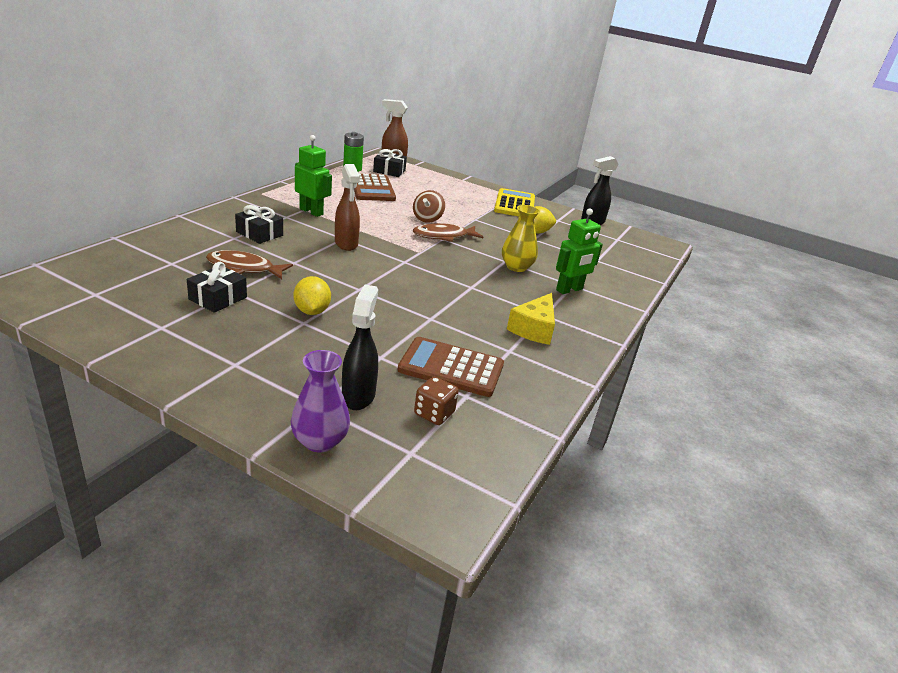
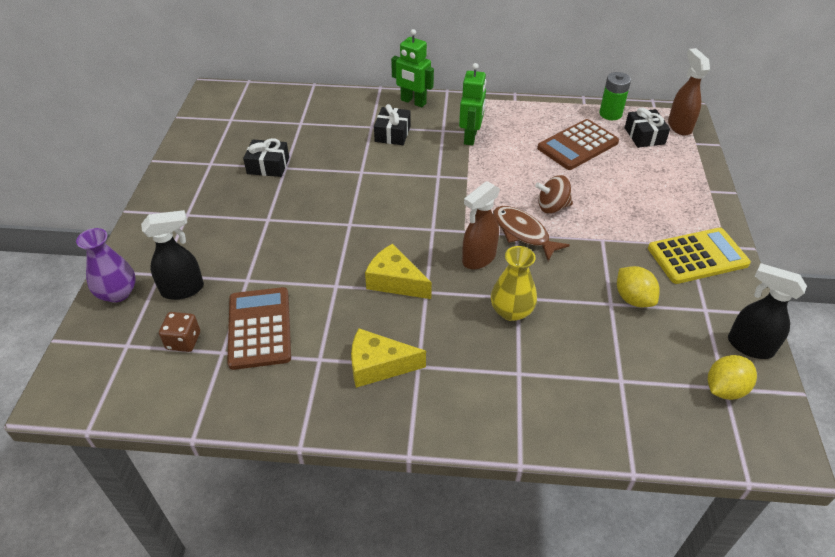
camera: 70 degrees right, 15 degrees up
brown fish [206,250,293,279] -> none
yellow lemon [293,276,331,315] -> yellow lemon moved to [708,355,757,400]
brown spray bottle [335,164,360,251] -> brown spray bottle moved to [462,181,500,269]
green robot [556,208,603,294] -> green robot moved to [391,29,434,107]
none -> yellow cheese [365,244,432,299]

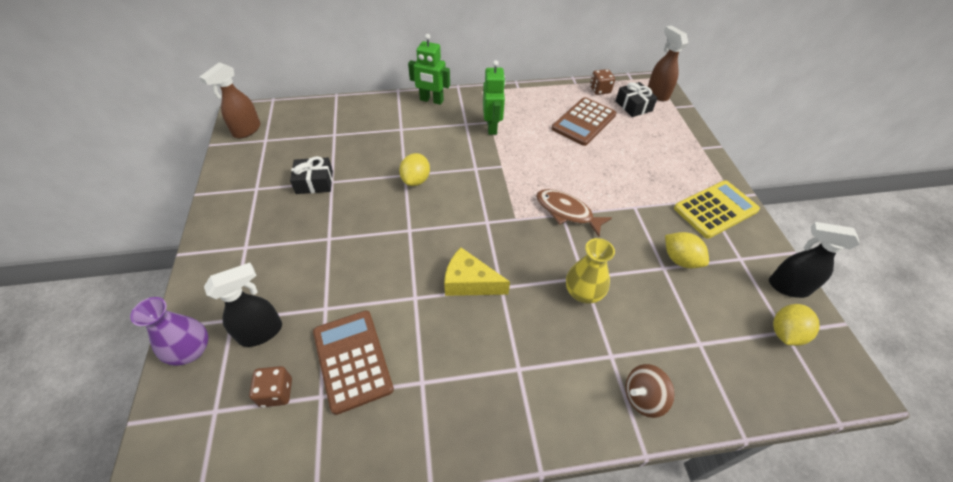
camera: 15 degrees left, 5 degrees up
yellow cheese [351,328,426,388] -> none
black gift [374,104,411,145] -> none
brown spray bottle [462,181,500,269] -> brown spray bottle moved to [199,62,260,138]
brown spinning top [535,175,573,213] -> brown spinning top moved to [626,364,675,418]
green battery [599,72,631,120] -> brown dice [590,69,615,95]
none -> yellow lemon [399,153,430,186]

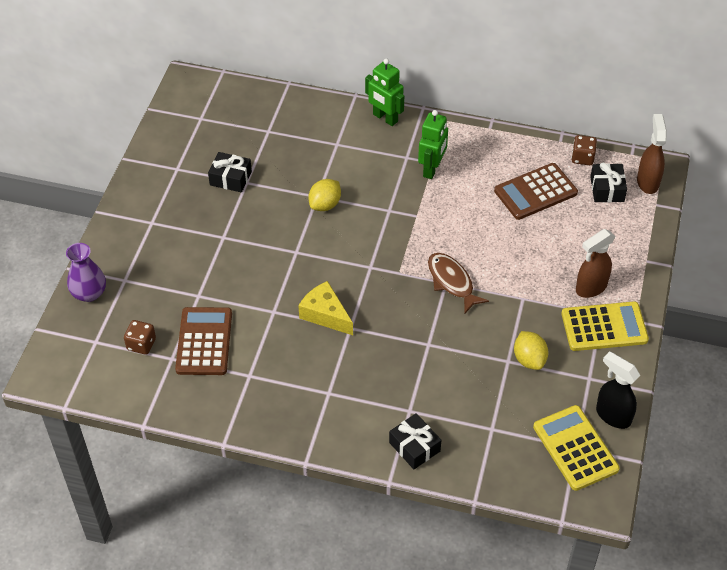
camera: 25 degrees right, 0 degrees up
brown spray bottle [199,62,260,138] -> brown spray bottle moved to [576,229,616,298]
black spray bottle [204,263,282,347] -> none
yellow vase [566,238,615,304] -> none
brown spinning top [626,364,675,418] -> black gift [389,413,441,469]
yellow lemon [773,304,820,346] -> yellow calculator [533,405,620,491]

